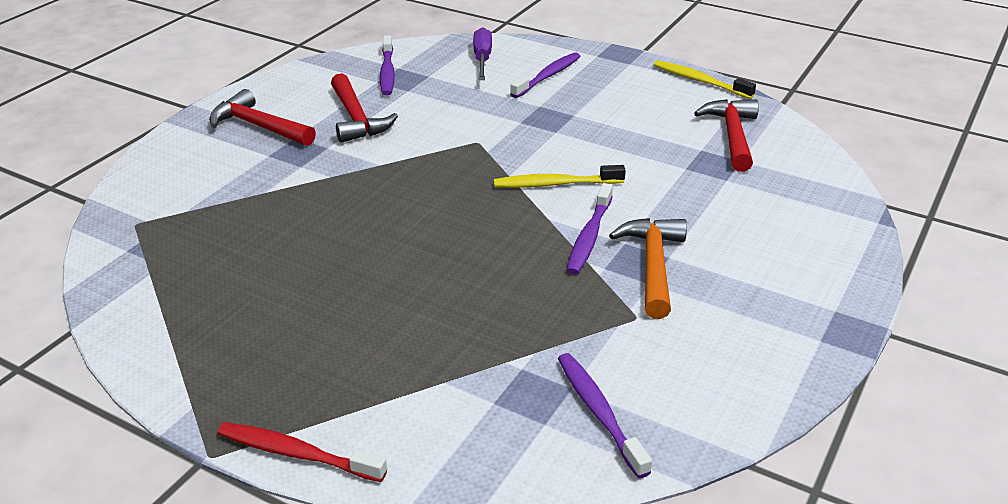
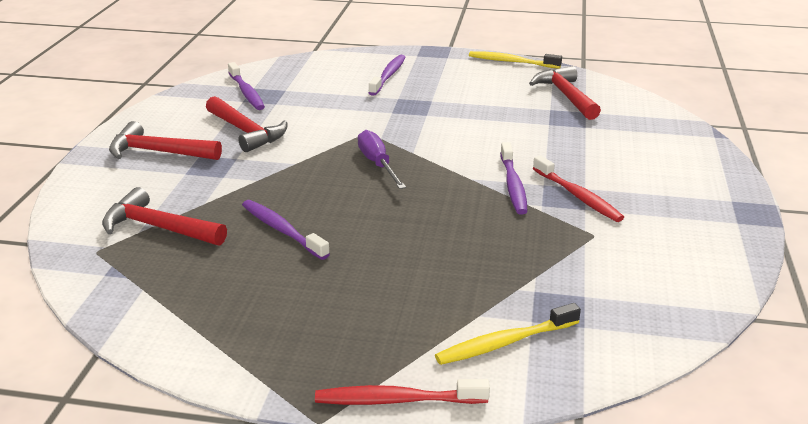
camera: 20 degrees left, 5 degrees down
purple screwdriver [473,27,492,80] -> purple screwdriver moved to [358,130,406,189]
yellow toothbrush [494,165,626,188] -> yellow toothbrush moved to [435,303,581,365]
purple toothbrush [558,353,652,478] -> purple toothbrush moved to [242,200,330,260]
orange hammer [609,218,687,319] -> red toothbrush [533,155,624,222]
none -> red hammer [102,187,227,246]

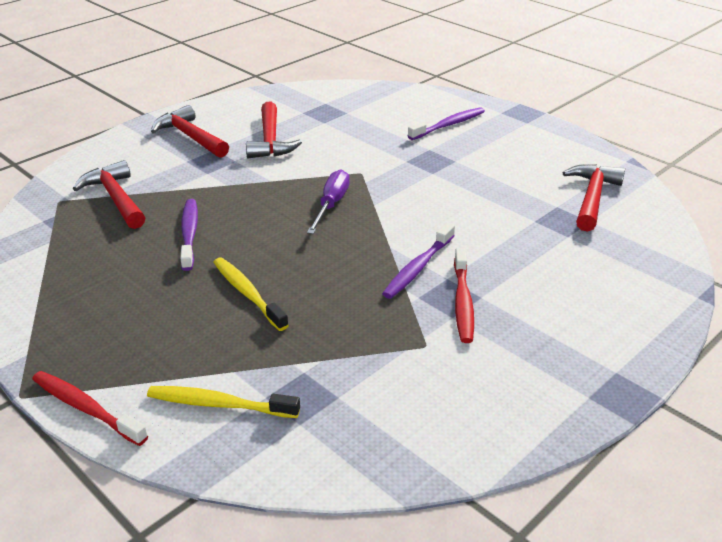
camera: 35 degrees right, 5 degrees up
purple toothbrush [228,62,265,110] -> none
yellow toothbrush [469,51,562,69] -> yellow toothbrush moved to [213,257,289,331]

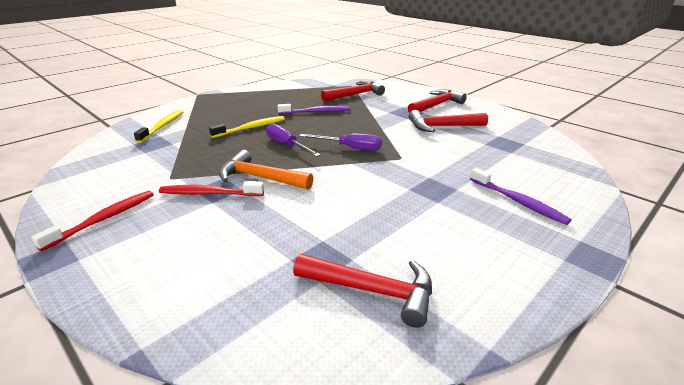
camera: 90 degrees right, 5 degrees down
red toothbrush [32,371,148,446] -> red toothbrush moved to [31,190,154,251]
purple toothbrush [382,223,455,299] -> orange hammer [219,150,313,190]
none -> purple screwdriver [266,123,321,157]

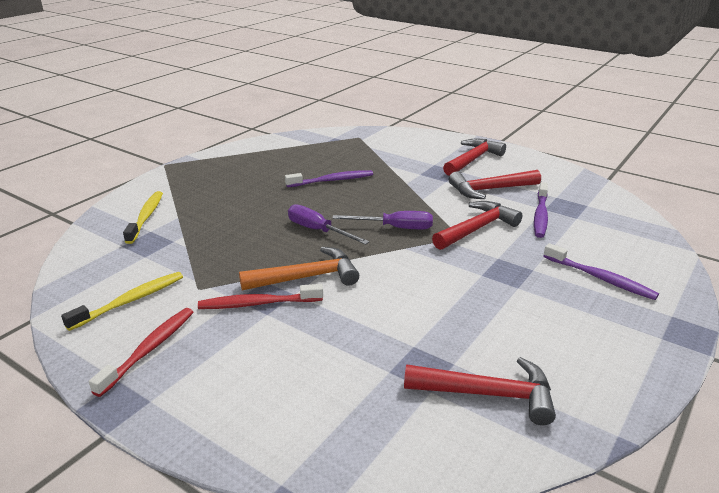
camera: 10 degrees left, 0 degrees up
yellow toothbrush [209,116,285,138] -> yellow toothbrush moved to [61,272,183,331]
orange hammer [219,150,313,190] -> orange hammer turned 150 degrees clockwise [239,247,359,290]
red hammer [321,81,385,102] -> red hammer moved to [432,201,523,250]
none -> purple toothbrush [534,182,548,238]

